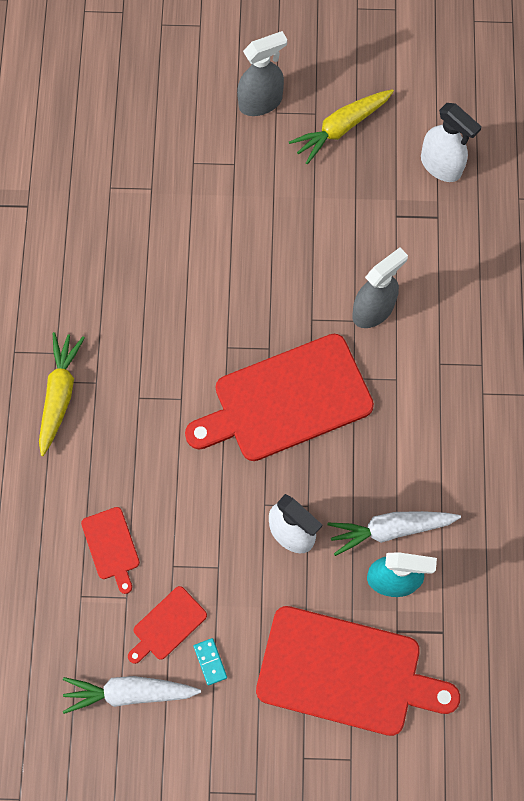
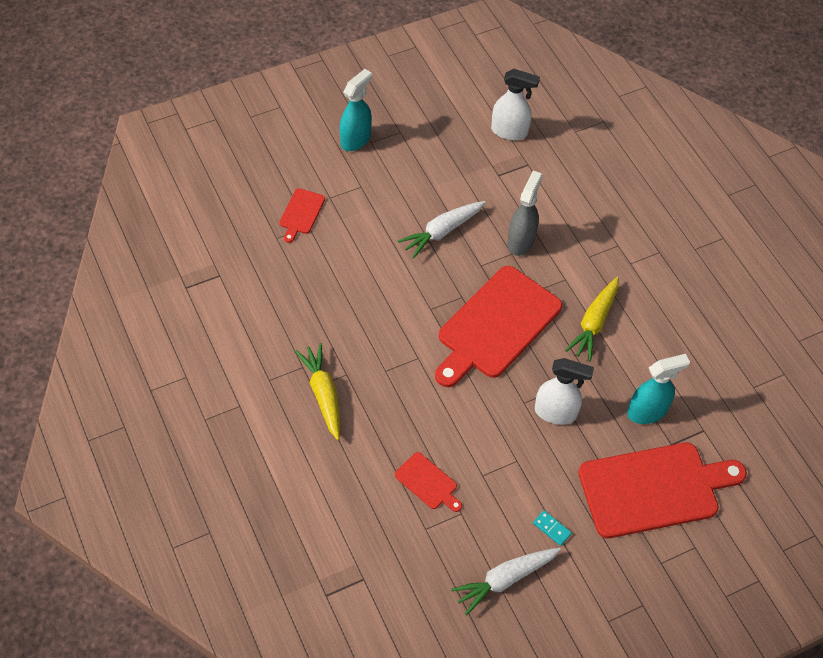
camera: 30 degrees left, 15 degrees down
red cutting board [128,586,207,664] -> red cutting board moved to [279,188,325,243]
grey spray bottle [237,31,287,116] -> turquoise spray bottle [340,69,372,151]
yellow carrot [289,89,394,164] -> yellow carrot moved to [565,277,619,362]
white carrot [328,511,461,556] -> white carrot moved to [398,201,486,259]

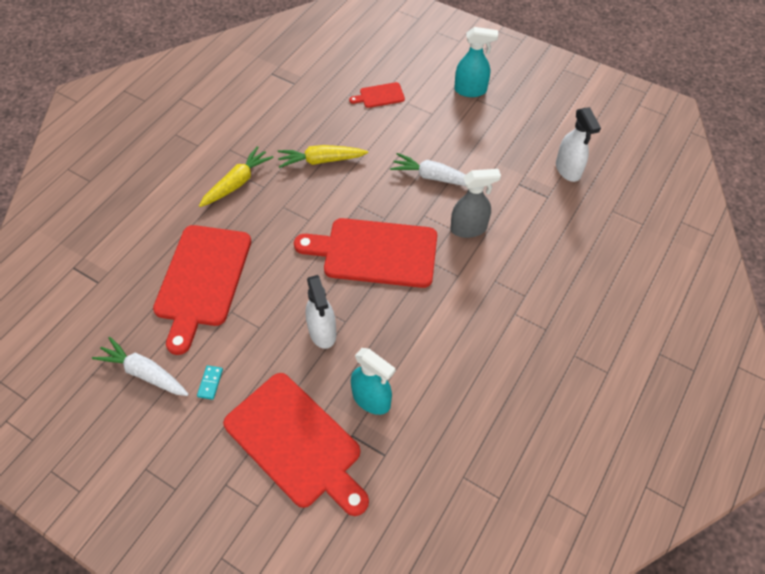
camera: 60 degrees right, 0 degrees up
red cutting board [395,452,462,512] -> red cutting board [153,225,251,355], size x2.24
yellow carrot [565,277,619,362] -> yellow carrot moved to [278,145,368,168]

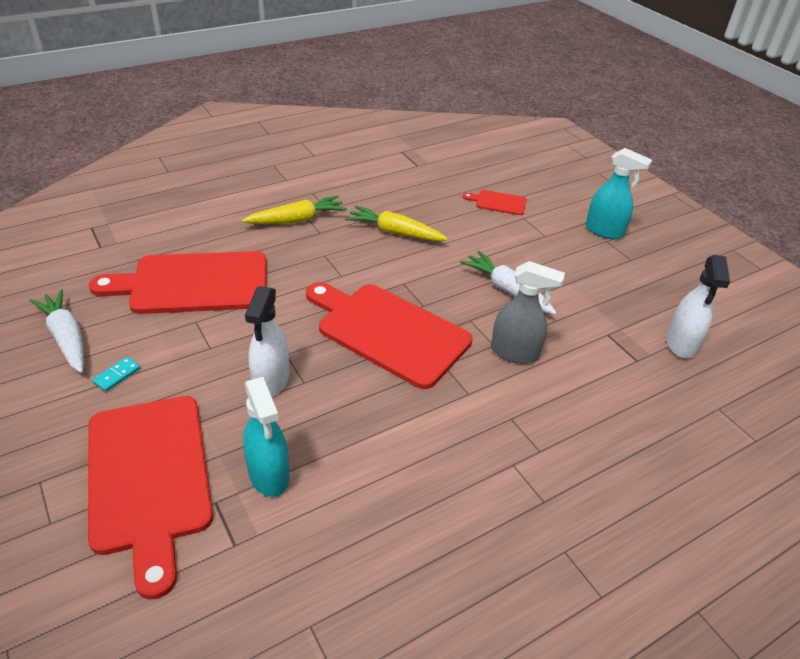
camera: 25 degrees right, 15 degrees down
red cutting board [153,225,251,355] -> red cutting board turned 45 degrees clockwise [89,251,267,314]

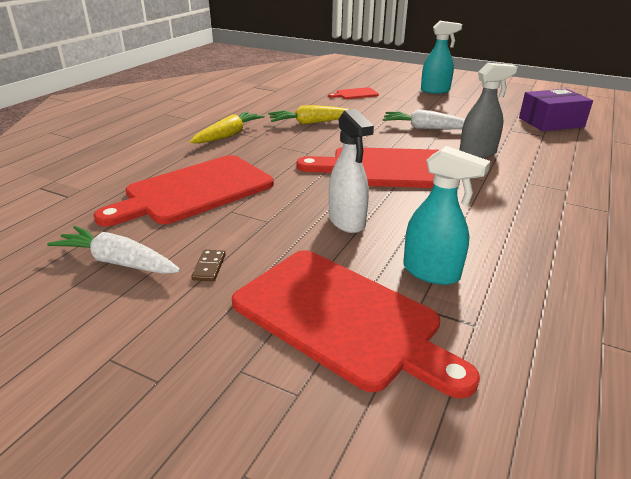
camera: 30 degrees left, 10 degrees down
turquoise domino [92,357,141,392] -> brown domino [191,250,226,282]
white spray bottle [666,255,730,358] -> purple box [519,89,593,131]

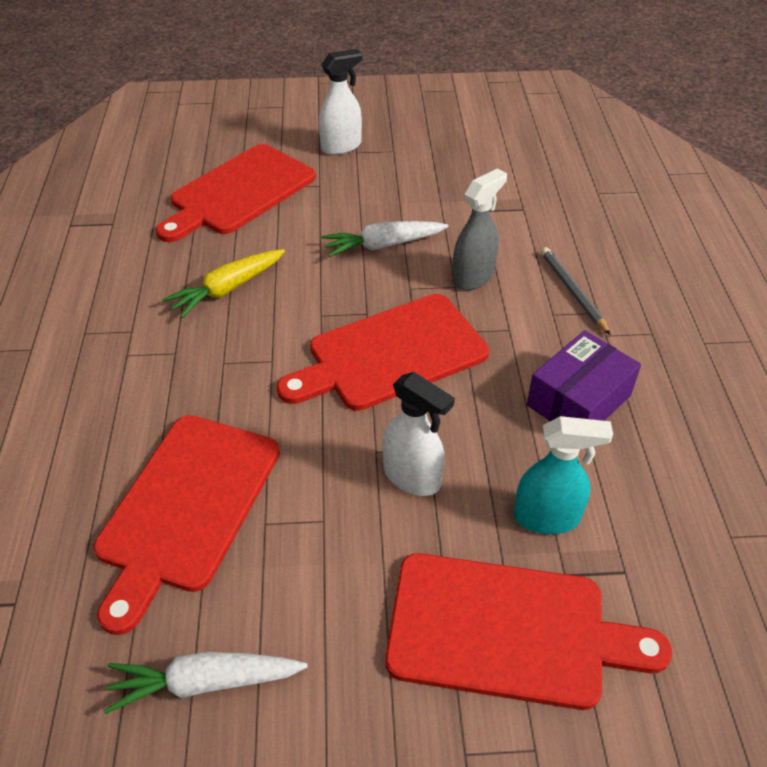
camera: 30 degrees left, 15 degrees up
yellow carrot [190,111,265,143] -> none
brown domino [191,250,226,282] -> none
red cutting board [328,87,379,99] -> red cutting board [156,144,316,242], size x2.24
turquoise spray bottle [421,21,462,94] -> white spray bottle [319,49,362,155]
purple box [519,89,593,131] -> purple box moved to [527,330,641,421]
none -> grey pencil [541,247,611,335]

